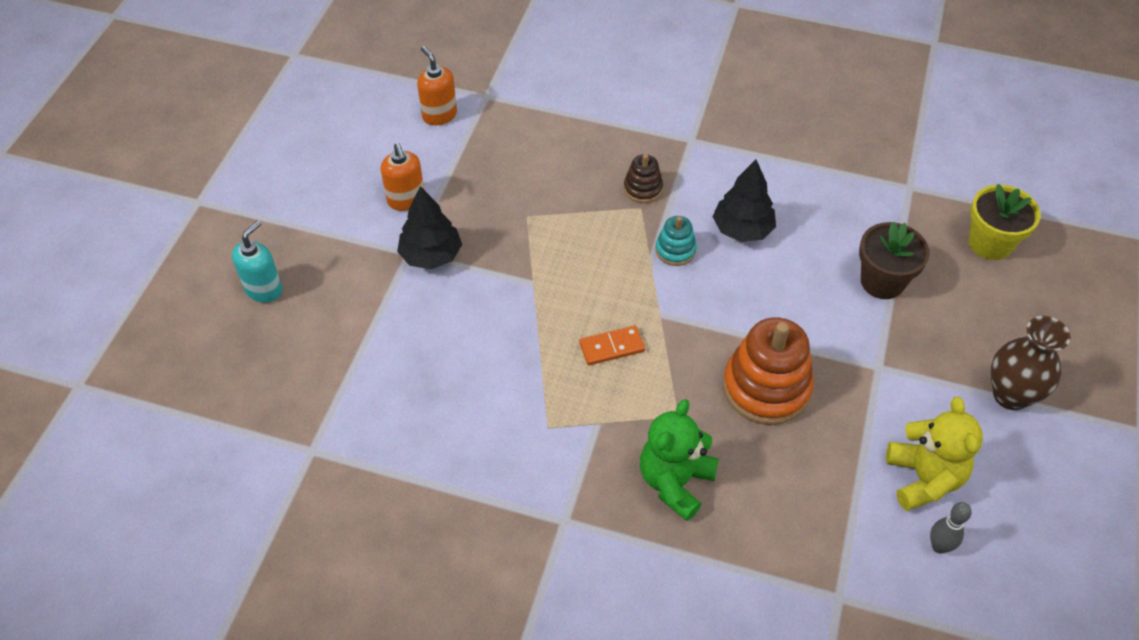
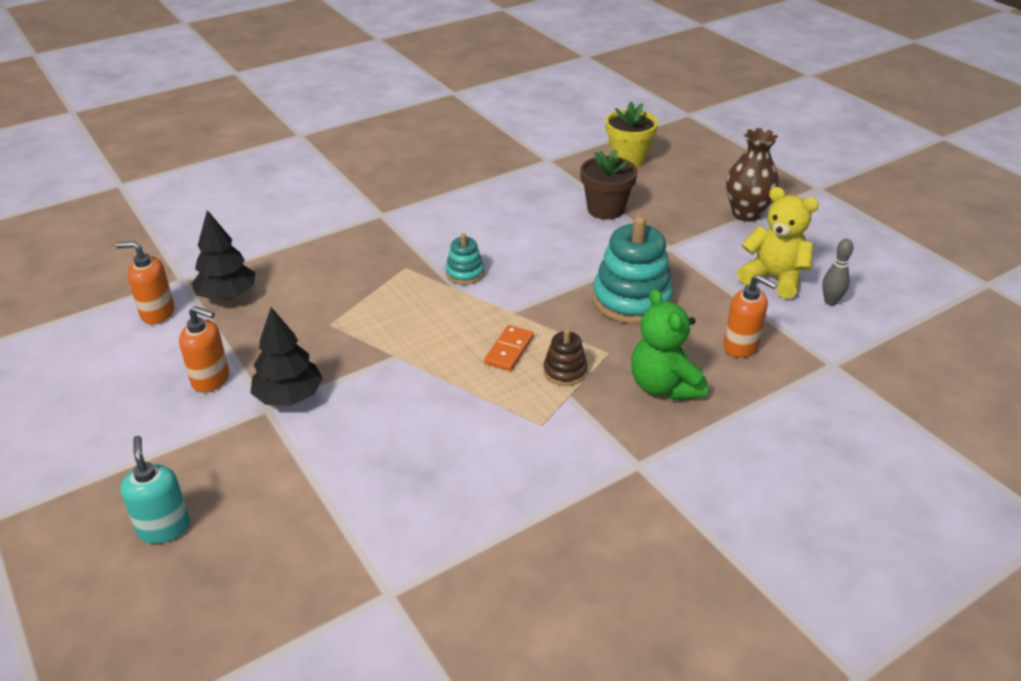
camera: 50 degrees left, 15 degrees down
brown stacking toy [624,154,663,203] -> brown stacking toy moved to [543,329,587,386]
black tree [713,160,776,242] -> black tree moved to [191,210,255,300]
orange stacking toy [723,317,814,425] -> turquoise stacking toy [593,216,673,324]
none -> orange soap dispenser [724,275,777,358]

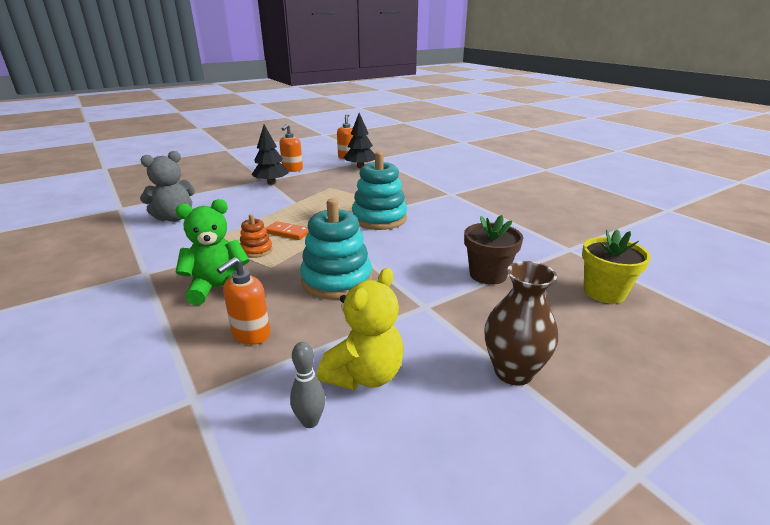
camera: 90 degrees right, 10 degrees down
turquoise soap dispenser [120,436,190,544] -> none
turquoise stacking toy [445,233,484,285] -> turquoise stacking toy [352,152,407,230], size x1.98
brown stacking toy [543,329,587,386] -> orange stacking toy [240,214,273,258]
none -> grey teddy bear [140,151,195,222]

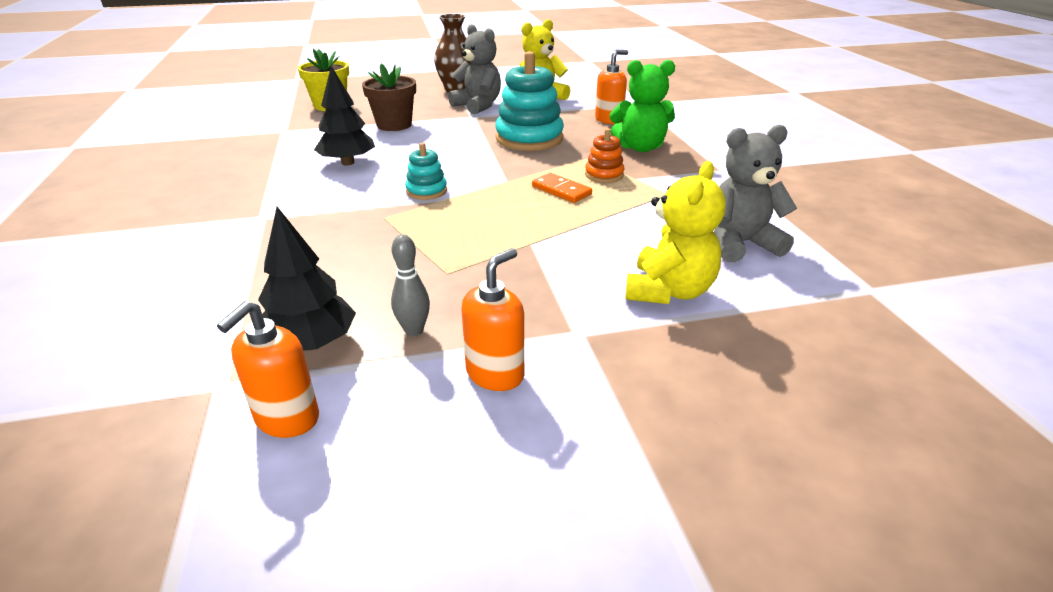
camera: 160 degrees left, 5 degrees up
black tree [251,124,289,185] -> black tree moved to [314,66,375,165]
grey bowling pin [290,342,326,428] -> grey bowling pin moved to [391,235,430,336]
turquoise stacking toy [352,152,407,230] -> turquoise stacking toy [405,143,447,200], size x0.50
none -> grey teddy bear [448,24,501,114]
none -> yellow teddy bear [625,161,726,304]

